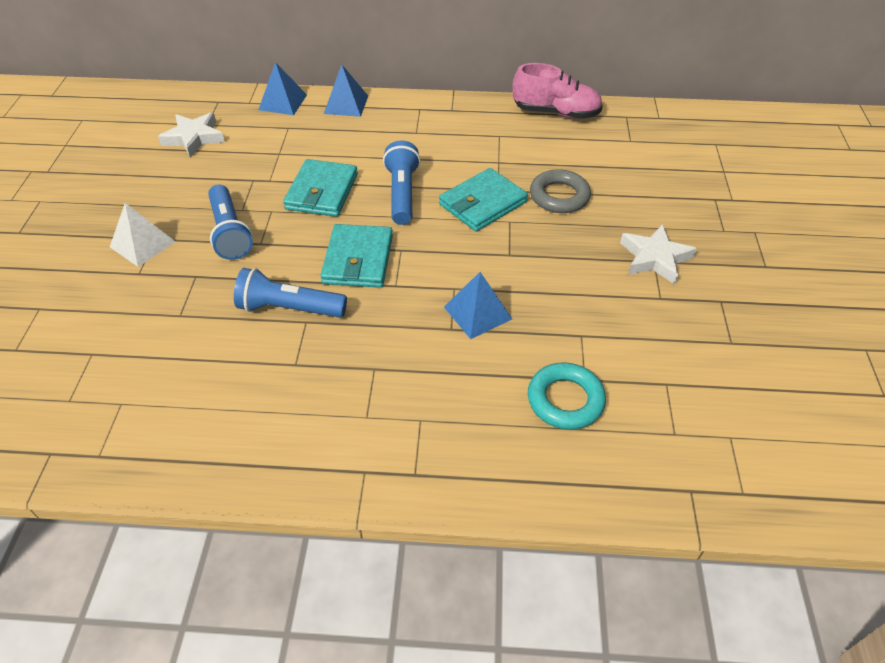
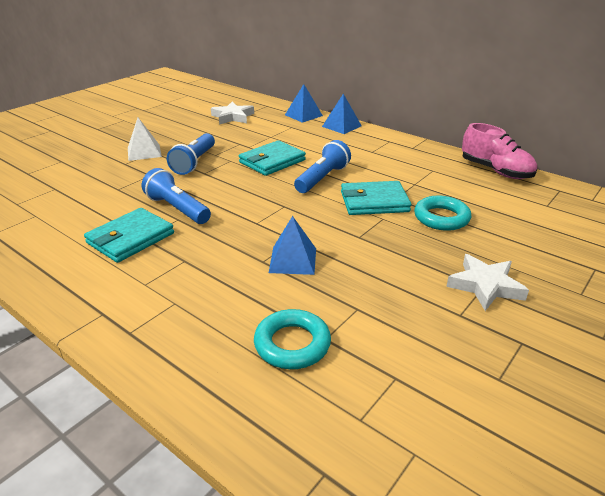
camera: 35 degrees right, 15 degrees down
turquoise wallet [320,224,393,288] -> turquoise wallet moved to [84,208,174,263]
grey ring [530,169,591,213] -> turquoise ring [414,196,471,231]

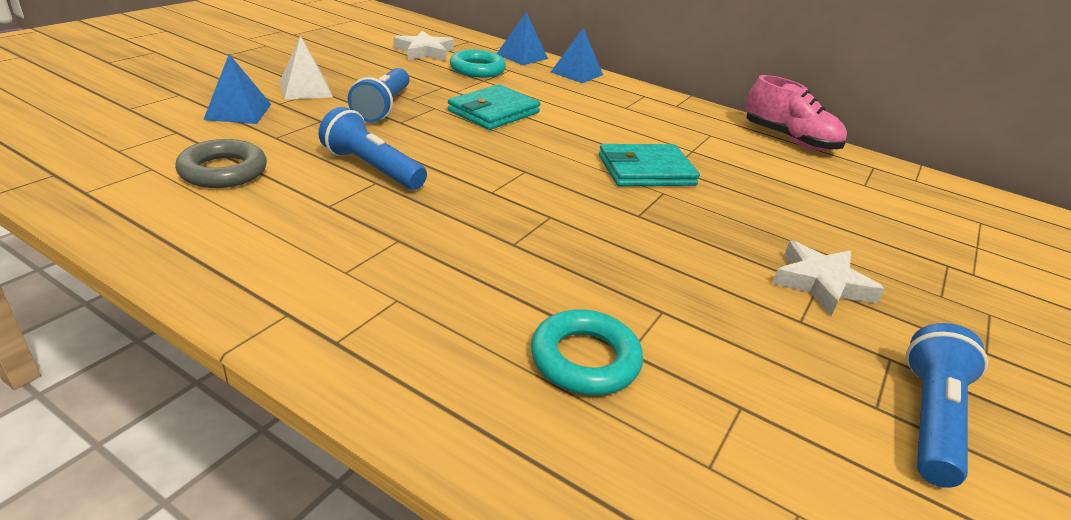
camera: 10 degrees left, 0 degrees up
turquoise wallet [84,208,174,263] -> none
blue pyramid [269,216,316,275] -> blue pyramid moved to [203,54,271,124]
blue flashlight [294,140,351,193] -> blue flashlight moved to [906,323,988,488]
turquoise ring [414,196,471,231] -> turquoise ring moved to [450,49,506,78]
none -> grey ring [175,139,267,188]

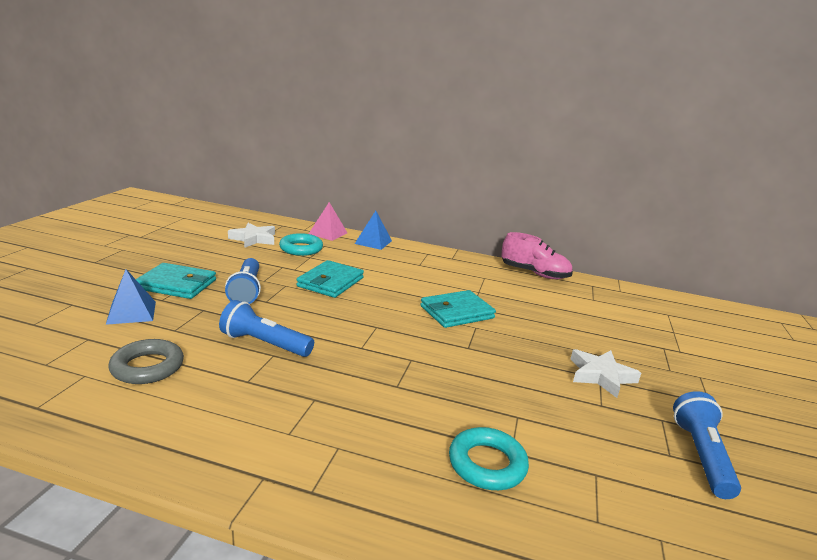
camera: 15 degrees left, 10 degrees down
white pyramid [279,36,333,100] -> turquoise wallet [136,263,216,299]
blue pyramid [497,12,548,65] -> pink pyramid [309,202,347,241]

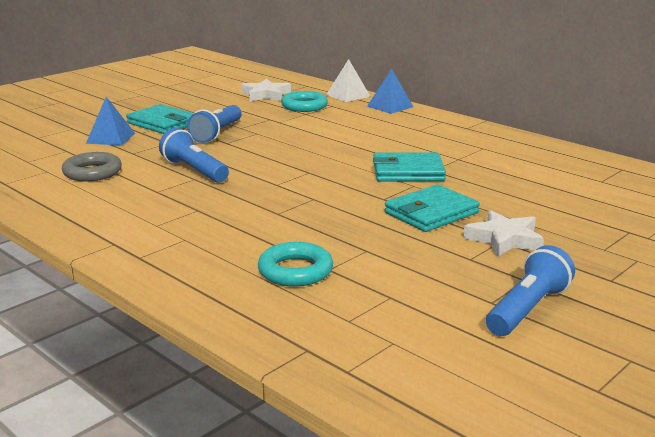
camera: 30 degrees right, 0 degrees up
turquoise wallet [296,260,364,298] -> turquoise wallet moved to [385,185,480,232]
pink pyramid [309,202,347,241] -> white pyramid [326,59,371,102]
pink shoe [501,232,573,279] -> none

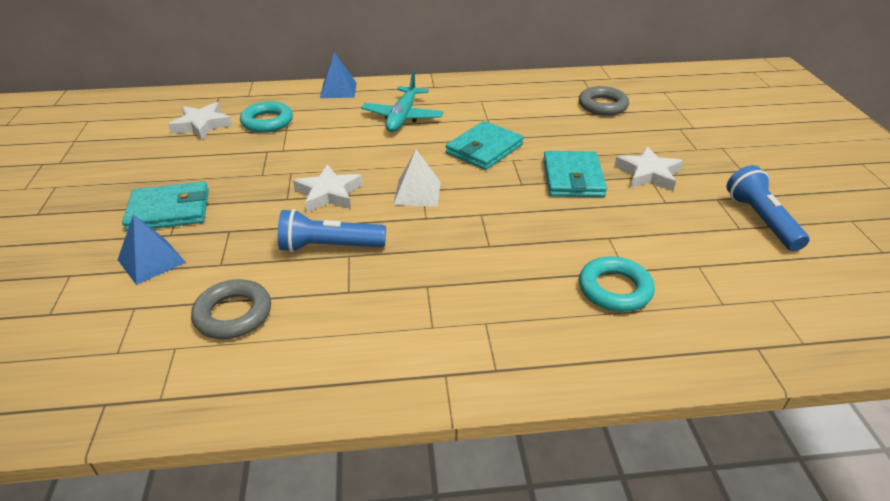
camera: 50 degrees left, 15 degrees up
blue flashlight [187,105,242,143] -> none
white pyramid [326,59,371,102] -> white pyramid moved to [393,150,441,207]
none -> white star [293,165,363,212]
none -> turquoise plane [361,71,443,132]
none -> grey ring [579,86,629,116]

